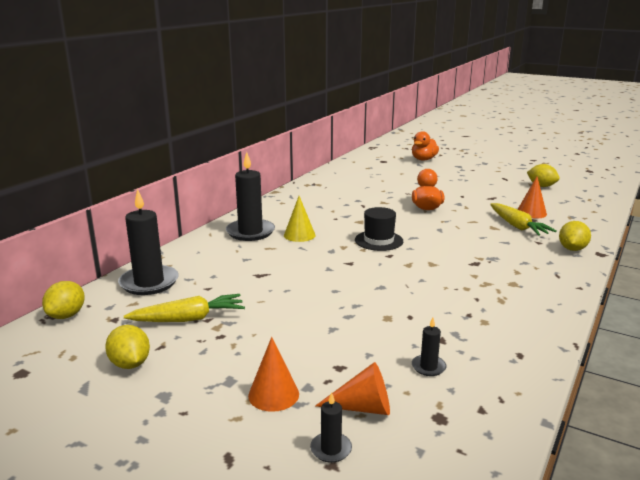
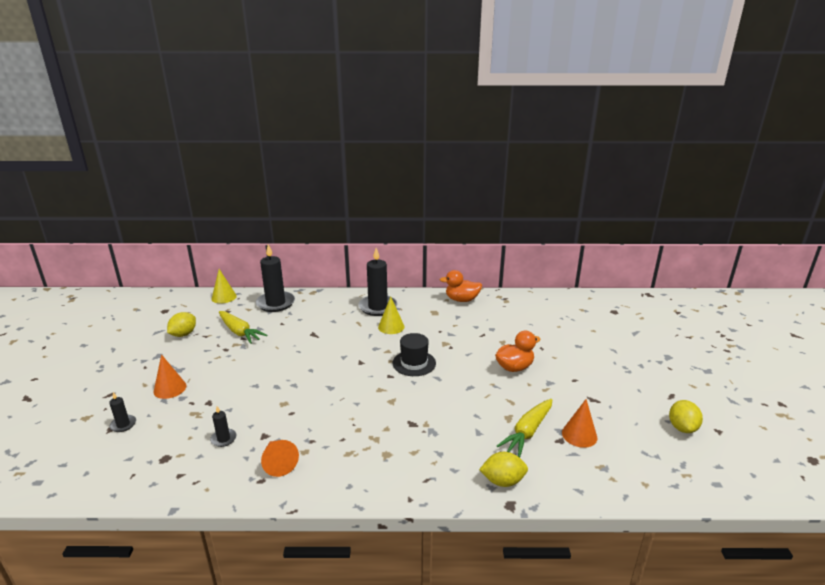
camera: 60 degrees right, 5 degrees up
yellow lemon [42,281,85,319] -> yellow cone [212,269,237,304]
orange cone [315,362,390,415] -> orange cone moved to [261,440,299,477]
orange duck [412,131,439,161] -> orange duck moved to [439,270,482,302]

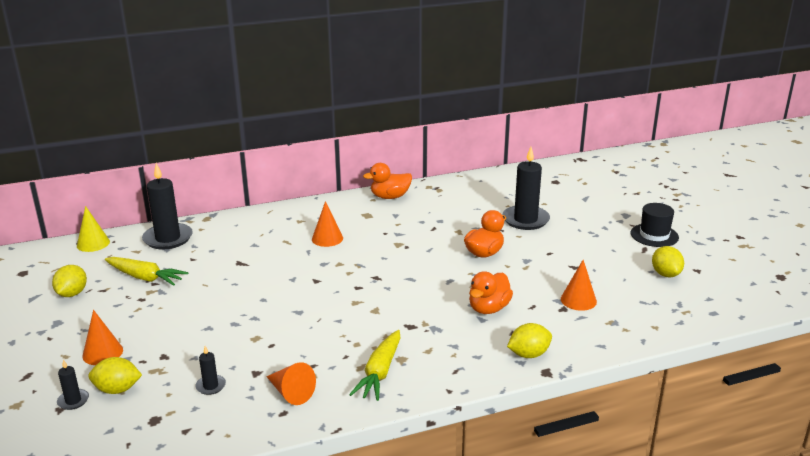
camera: 20 degrees left, 0 degrees up
black candle [358,248,397,316] -> black candle moved to [502,147,550,230]
yellow cone [378,296,405,334] -> orange cone [312,201,343,247]
black hat [393,333,436,376] -> black hat moved to [631,203,679,247]
yellow carrot [497,399,552,458] -> yellow carrot moved to [349,330,400,401]
none -> yellow lemon [88,357,142,394]
none -> orange duck [469,271,513,314]

